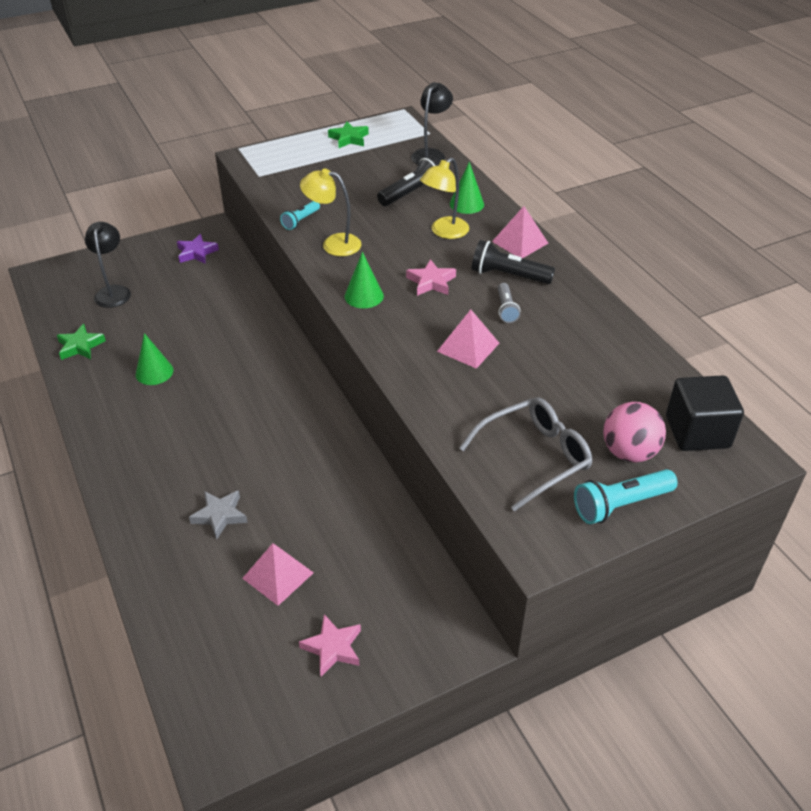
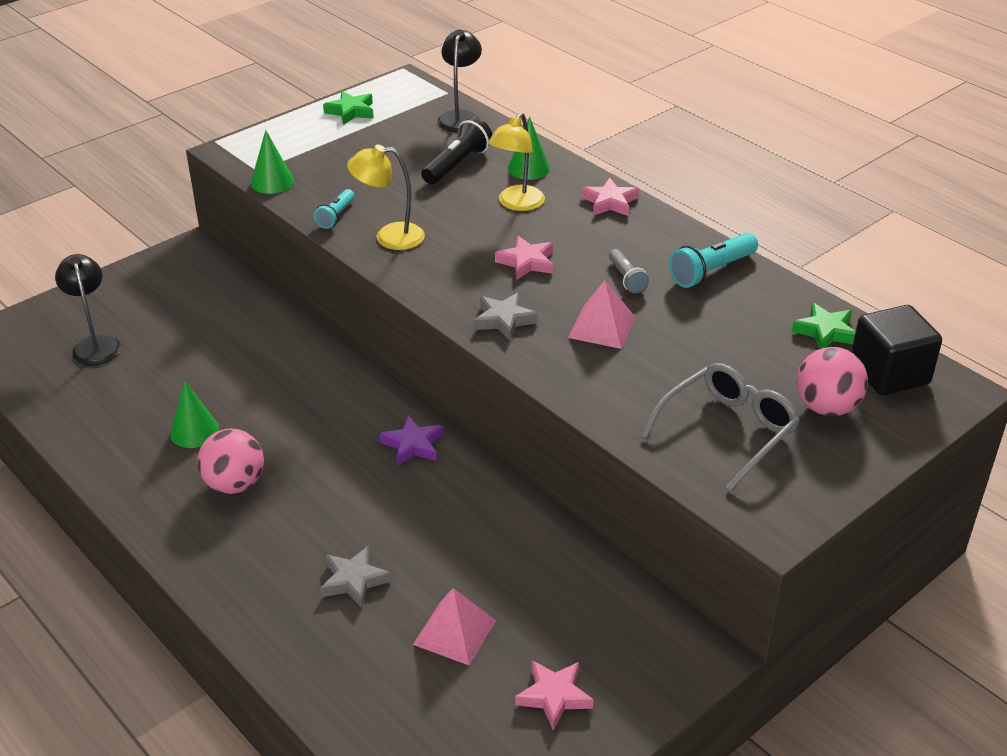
camera: 15 degrees left, 5 degrees down
green star [57,324,106,360] -> green star moved to [791,303,856,349]
purple star [177,234,219,264] -> purple star moved to [380,415,443,466]
green cone [345,252,384,309] -> green cone moved to [251,130,294,194]
black flashlight [472,240,555,284] -> none
pink pyramid [492,206,548,258] -> pink star [581,178,639,216]
turquoise flashlight [574,469,678,524] -> turquoise flashlight moved to [669,233,758,288]
none -> pink ball [197,429,264,494]
none -> grey star [474,292,538,340]

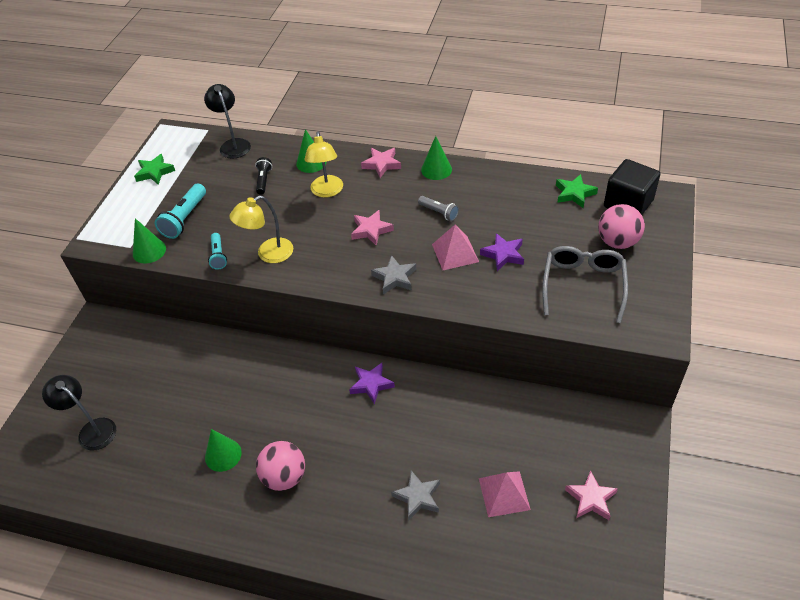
camera: 30 degrees left, 10 degrees up
black flashlight [421,117,493,184] -> black flashlight [255,157,272,195], size x0.62
turquoise flashlight [669,233,758,288] -> turquoise flashlight moved to [155,184,206,239]
none -> green cone [421,136,452,180]
none -> purple star [480,233,524,271]

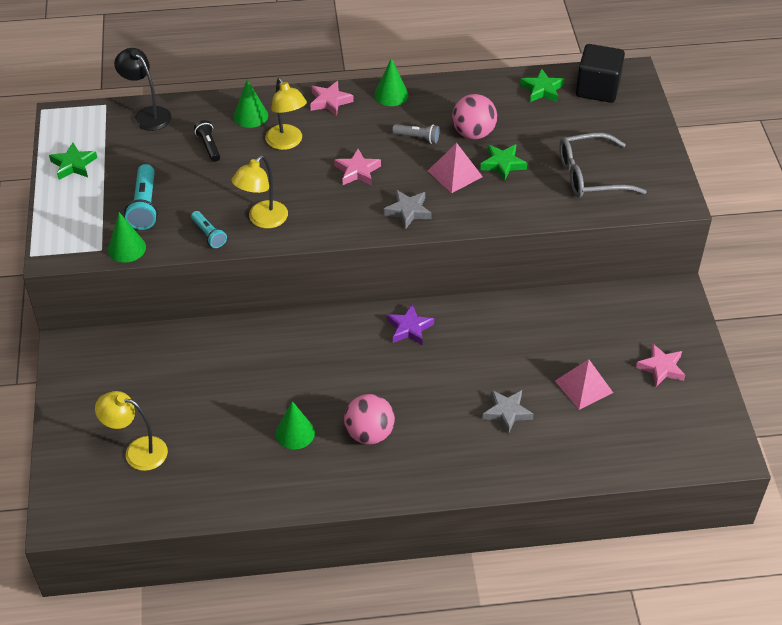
camera: 25 degrees left, 0 degrees up
black lamp [42,375,116,451] -> yellow lamp [95,391,168,471]
purple star [480,233,524,271] -> green star [480,145,527,182]
grey glasses [542,246,628,323] -> grey glasses turned 90 degrees counterclockwise [559,133,647,198]
pink ball [598,204,645,249] -> pink ball moved to [452,94,497,139]

